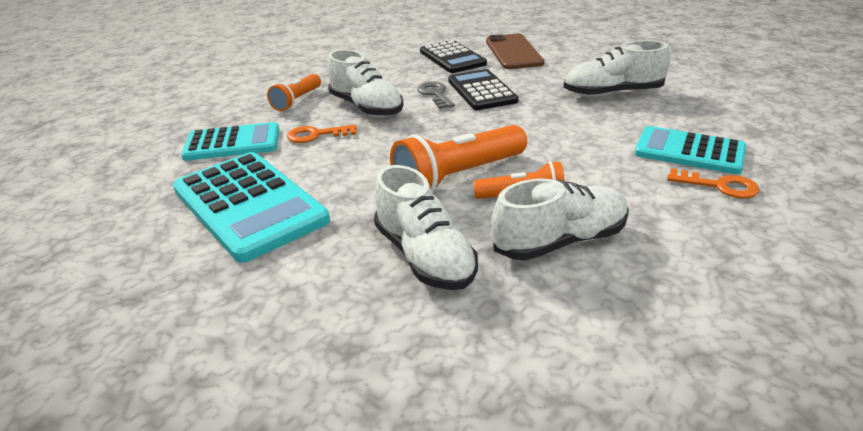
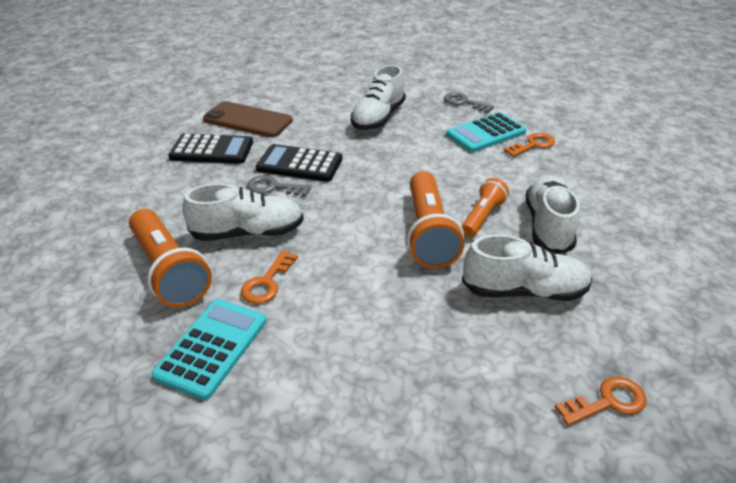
camera: 60 degrees left, 5 degrees up
turquoise calculator [173,152,330,263] -> none
orange flashlight [267,74,321,111] -> orange flashlight [129,209,212,308], size x1.70
none -> grey key [444,92,494,113]
none -> orange key [555,376,647,426]

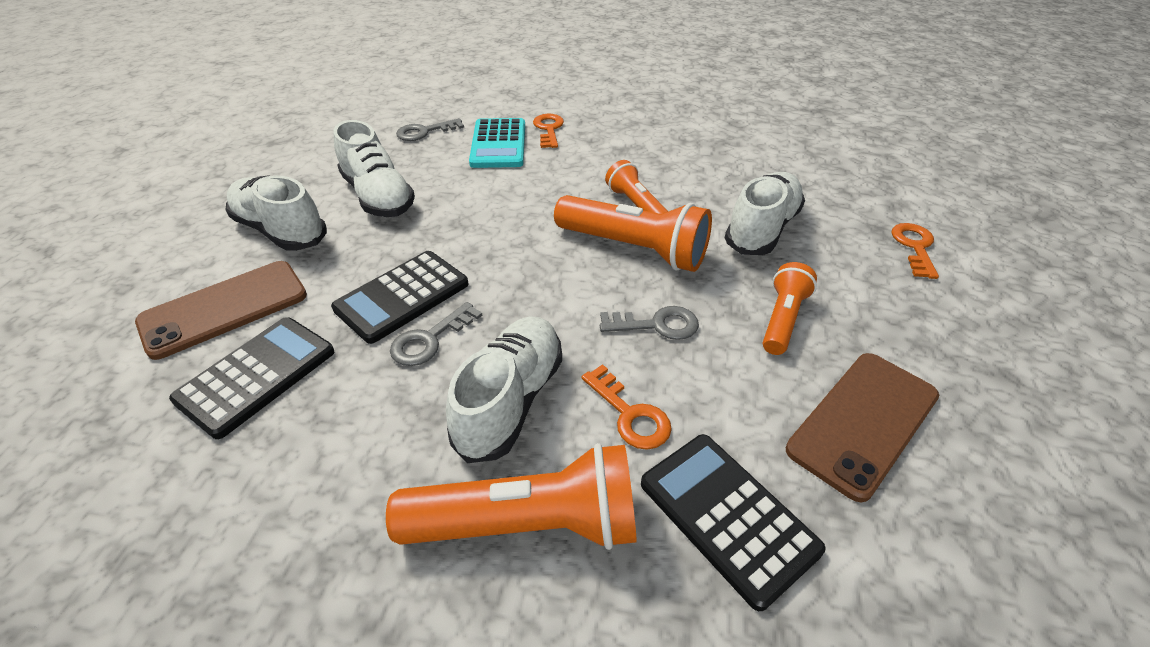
camera: 60 degrees left, 5 degrees up
turquoise calculator [151,299,267,400] -> black calculator [641,434,826,611]
white shoe [526,175,580,254] -> white shoe moved to [226,175,327,251]
none -> grey key [600,306,699,340]
none -> orange flashlight [763,262,817,355]
none -> brown phone [786,353,939,502]

